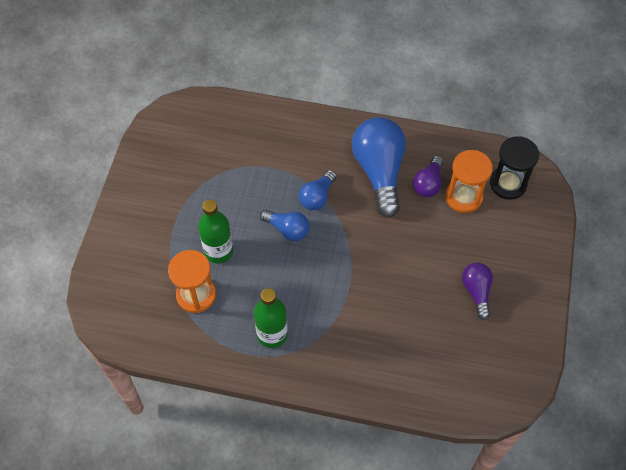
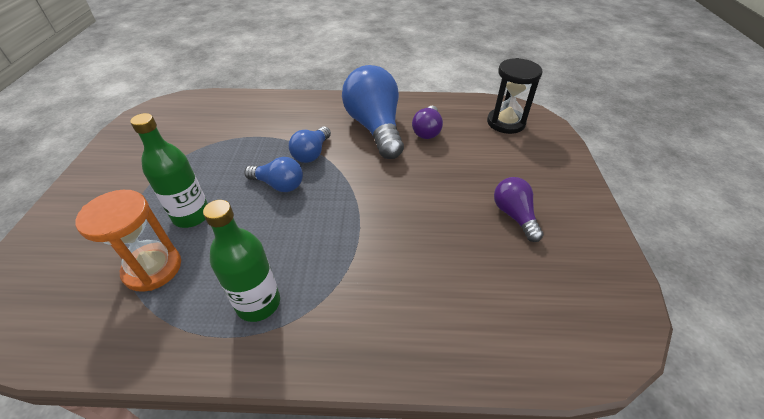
camera: 10 degrees left, 15 degrees down
orange hourglass [445,150,493,213] -> none

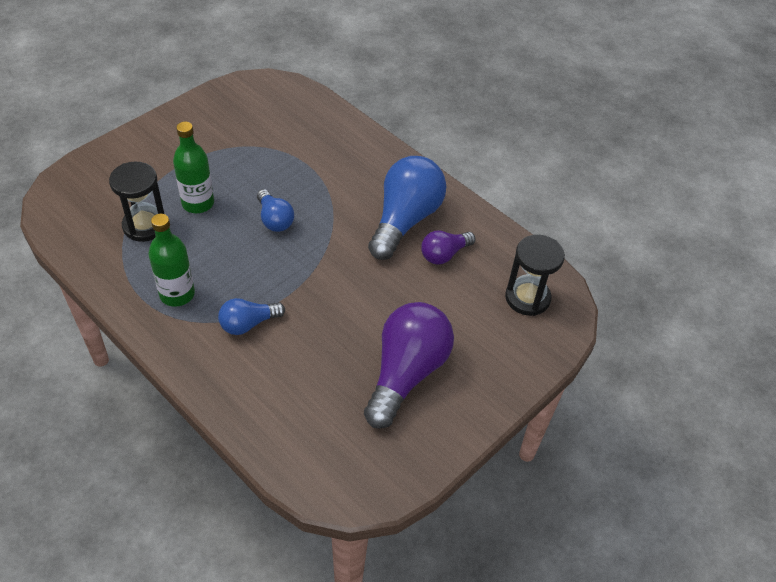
camera: 40 degrees right, 5 degrees up
orange hourglass [75,190,181,292] -> black hourglass [109,161,164,242]
blue light bulb [289,126,331,163] -> blue light bulb moved to [218,298,285,335]
purple light bulb [494,177,544,242] -> purple light bulb [364,302,454,429], size x1.91

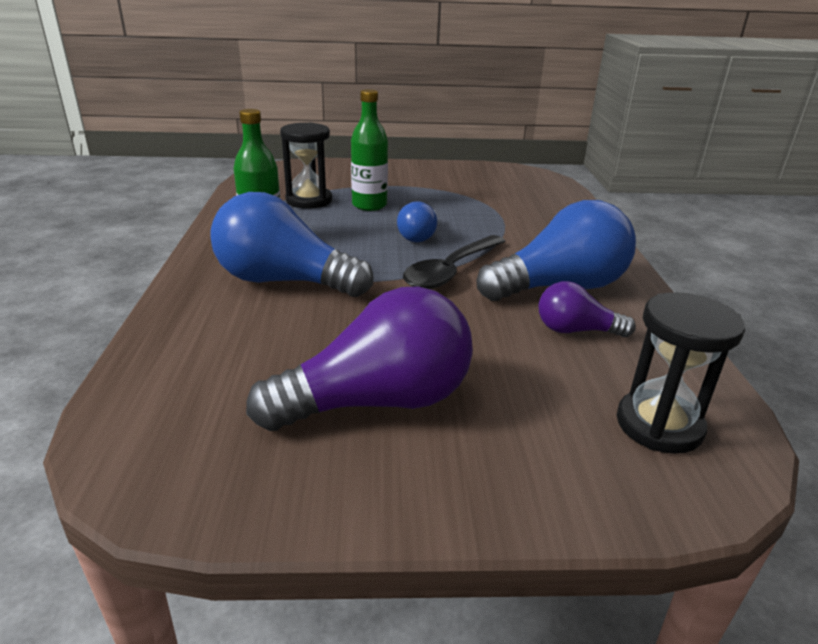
camera: 45 degrees right, 20 degrees down
blue light bulb [218,298,285,335] -> blue light bulb [210,192,373,297], size x1.91
none -> black spoon [403,235,505,289]

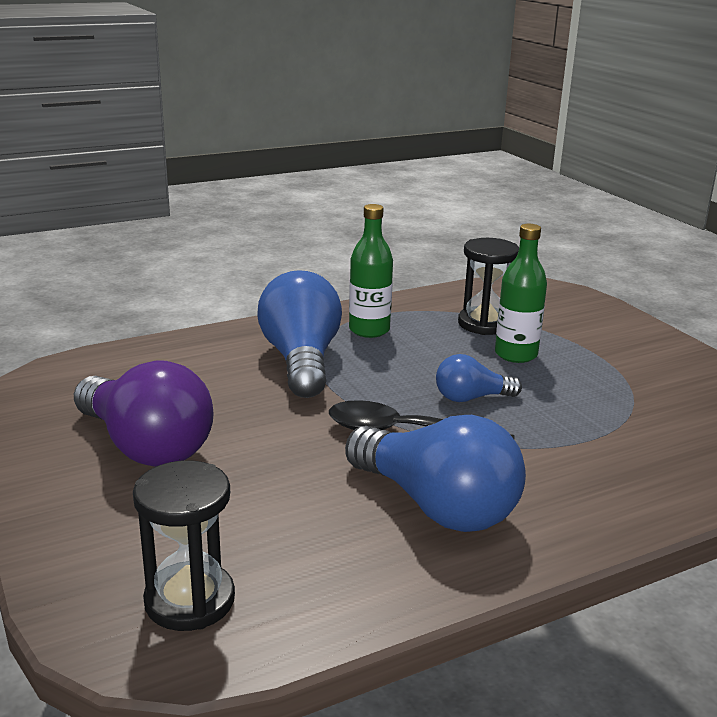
camera: 65 degrees right, 5 degrees down
purple light bulb [538,281,636,337] -> none

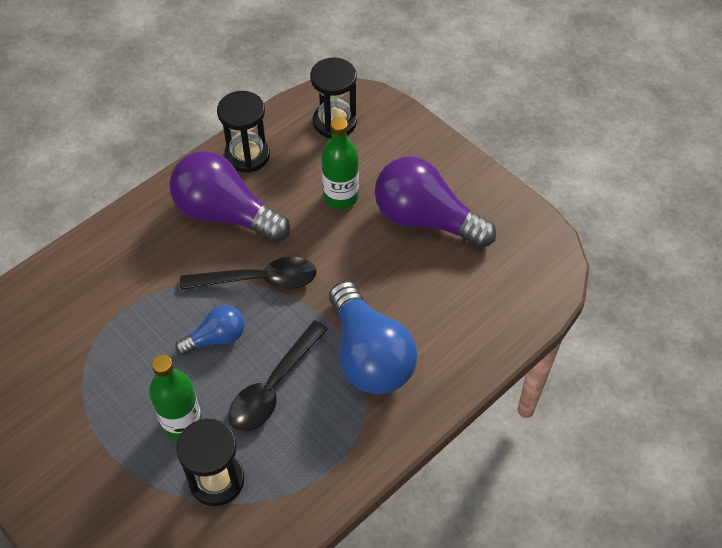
camera: 165 degrees right, 30 degrees up
blue light bulb [345,415,526,532] -> purple light bulb [169,151,290,243]
green bottle [349,204,393,338] -> green bottle moved to [321,117,359,209]
none -> black hourglass [217,91,270,173]
none -> black spoon [228,320,328,431]

